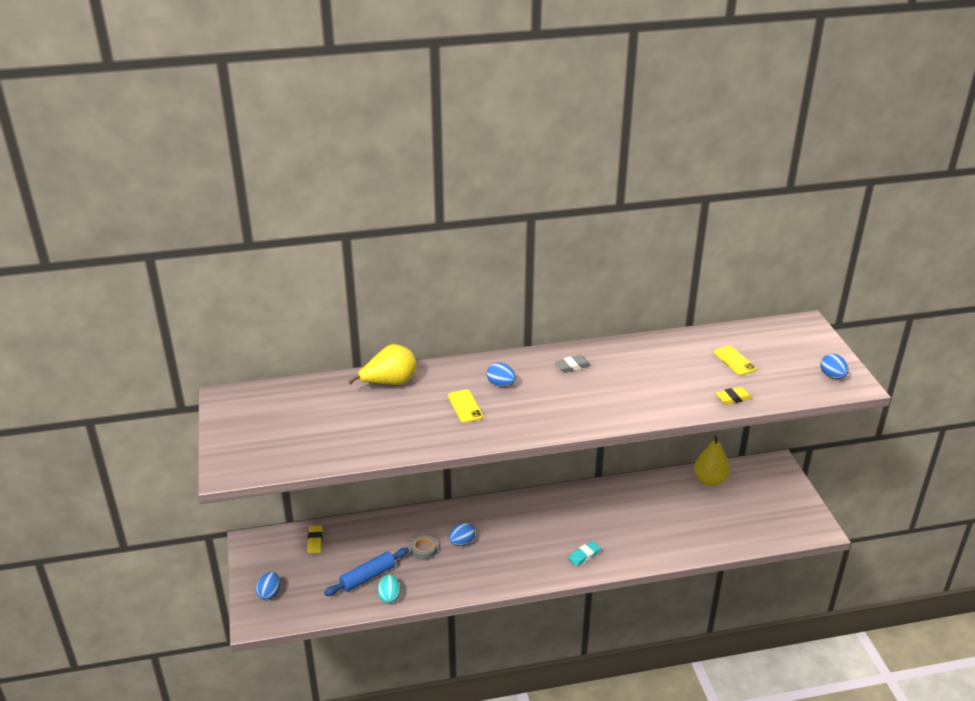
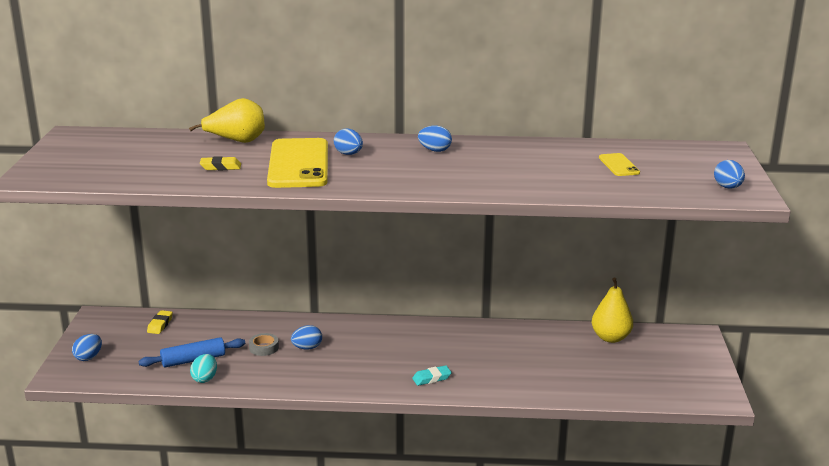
camera: 15 degrees right, 10 degrees down
yellow phone [448,389,483,423] -> yellow phone [267,138,328,188], size x2.22
grey eraser [555,355,591,373] -> blue egg [418,126,452,152]
yellow eraser [715,387,752,405] -> yellow eraser moved to [200,156,241,170]

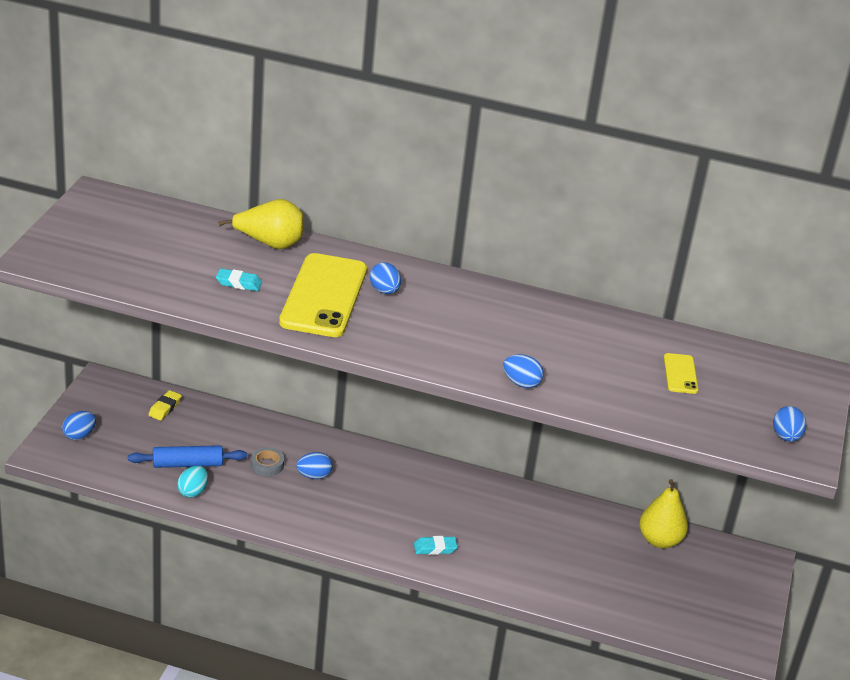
camera: 10 degrees right, 10 degrees up
yellow eraser [200,156,241,170] -> turquoise eraser [216,268,262,291]
blue egg [418,126,452,152] -> blue egg moved to [503,354,544,388]

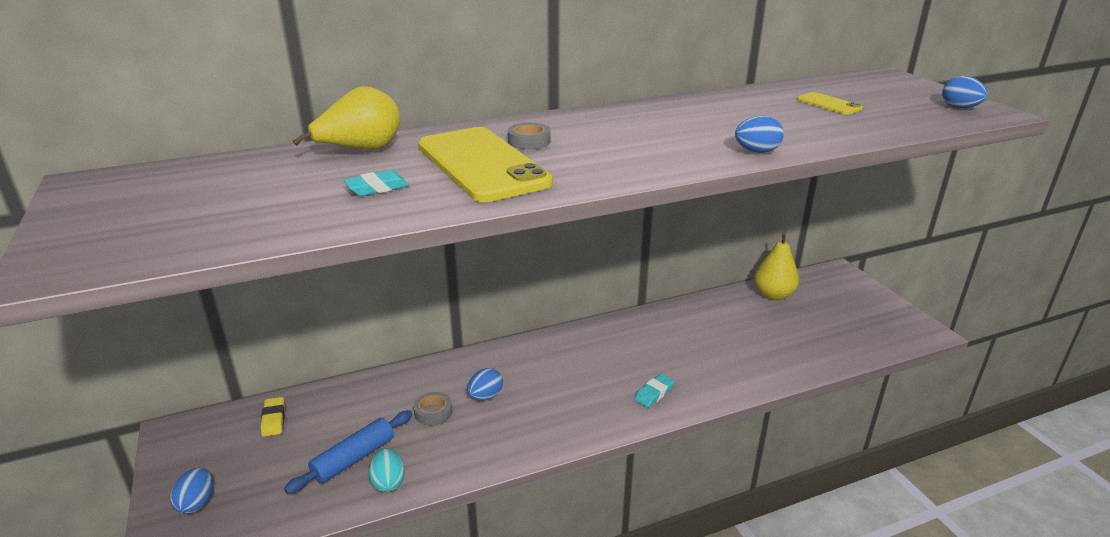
camera: 35 degrees left, 5 degrees down
blue egg [370,262,401,294] -> grey tape [508,123,551,150]

